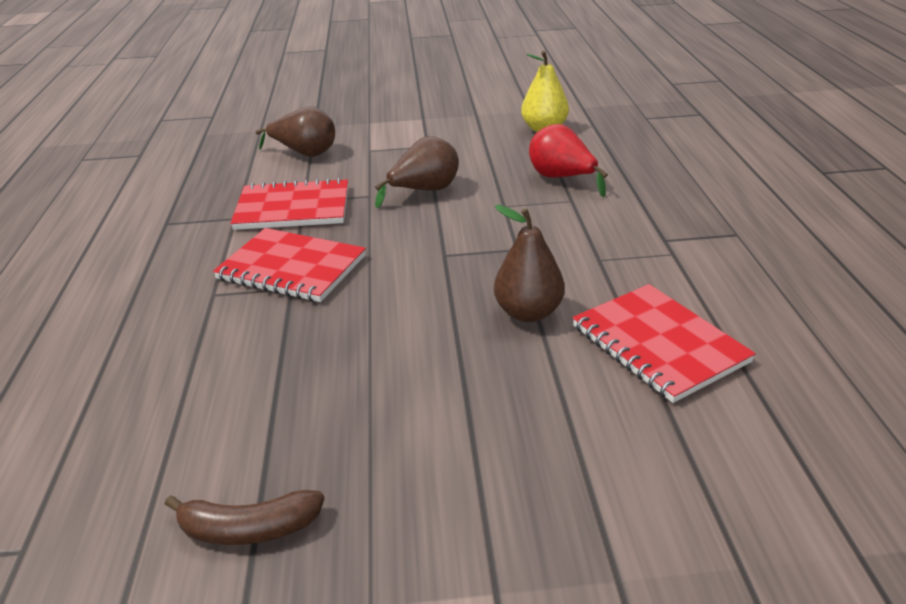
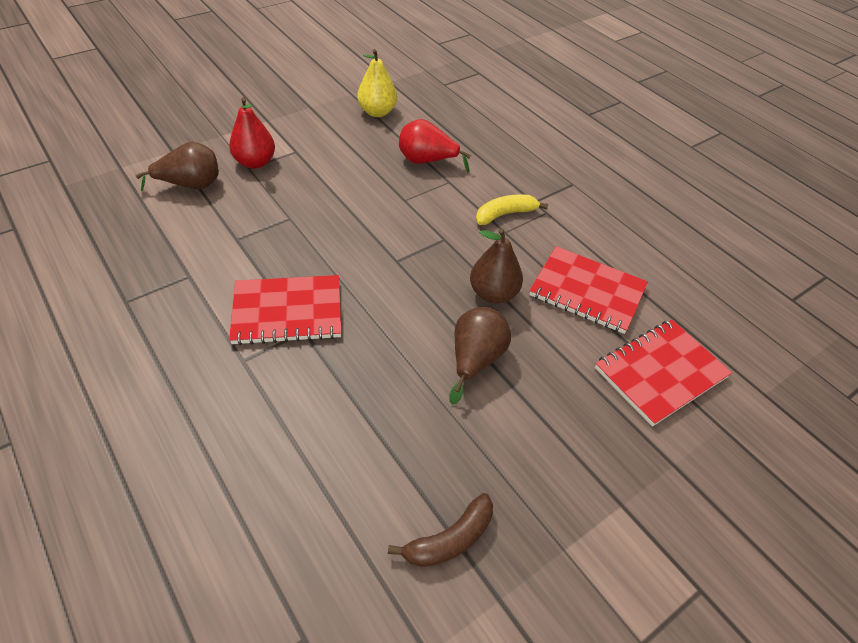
camera: 35 degrees left, 15 degrees up
red notebook [230,178,348,230] -> red notebook moved to [595,319,732,427]
brown pear [375,136,459,208] -> brown pear moved to [449,307,511,405]
none -> red pear [229,97,275,169]
none -> yellow banana [476,194,548,225]

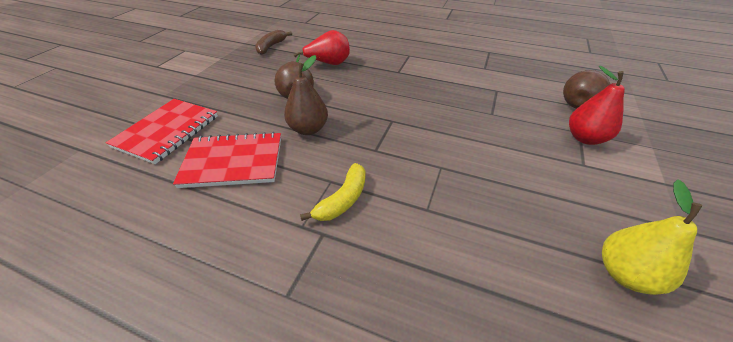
camera: 150 degrees right, 5 degrees down
red notebook [229,275,342,345] -> none
red pear [399,119,471,173] -> red pear moved to [293,30,350,65]

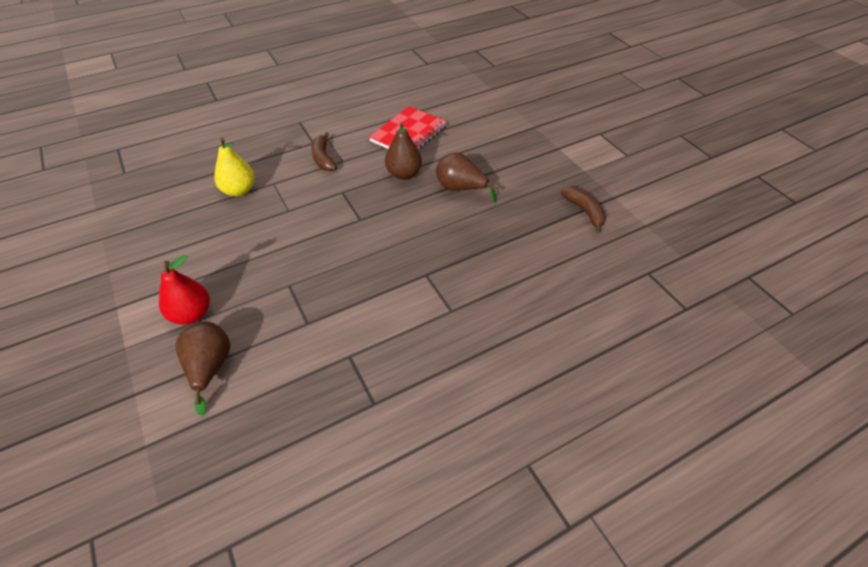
camera: 130 degrees right, 5 degrees up
red notebook [106,99,218,164] -> none
red pear [293,30,350,65] -> none
yellow banana [300,163,365,221] -> brown banana [312,132,337,172]
yellow pear [602,180,702,295] -> yellow pear moved to [214,138,255,197]

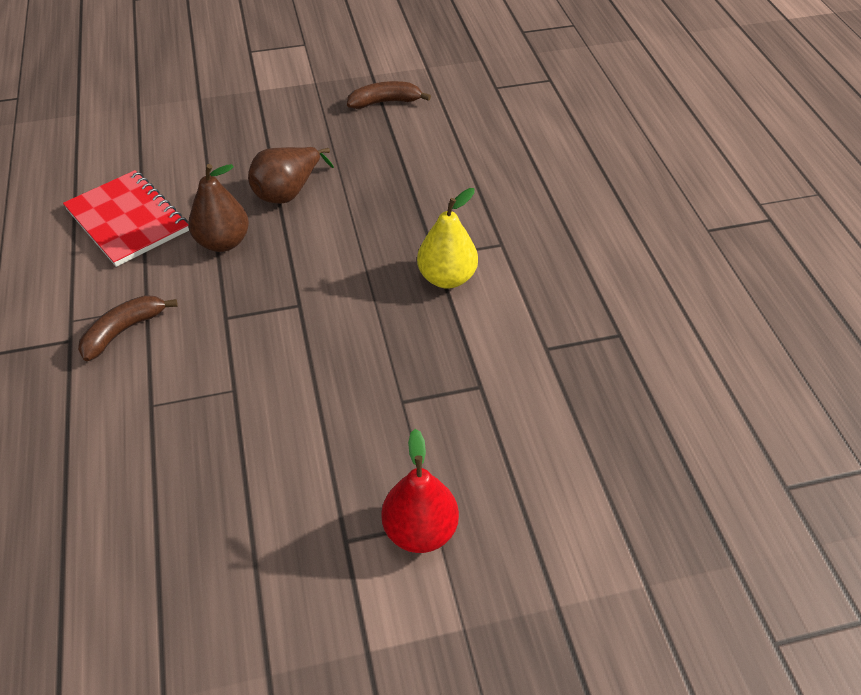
camera: 75 degrees left, 0 degrees up
brown pear [175,321,230,415] -> none
yellow pear [214,138,255,197] -> yellow pear moved to [417,188,478,289]
brown banana [312,132,337,172] -> brown banana turned 135 degrees clockwise [78,295,177,361]

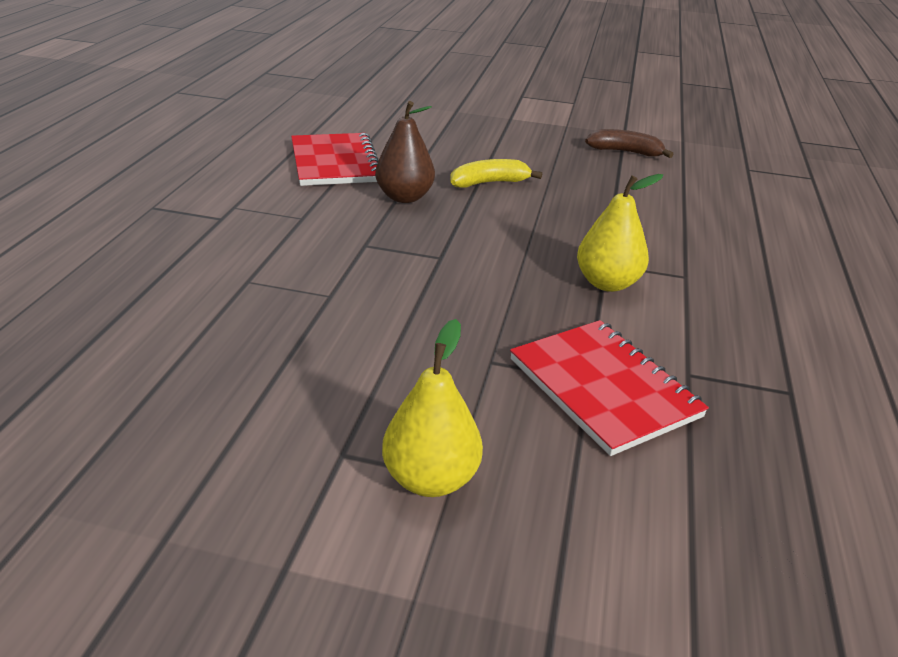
camera: 25 degrees right, 15 degrees down
brown banana [78,295,177,361] -> none
brown pear [248,147,334,204] -> yellow banana [450,159,542,188]
red pear [381,429,459,553] -> yellow pear [382,319,483,497]
none -> red notebook [510,320,709,456]

